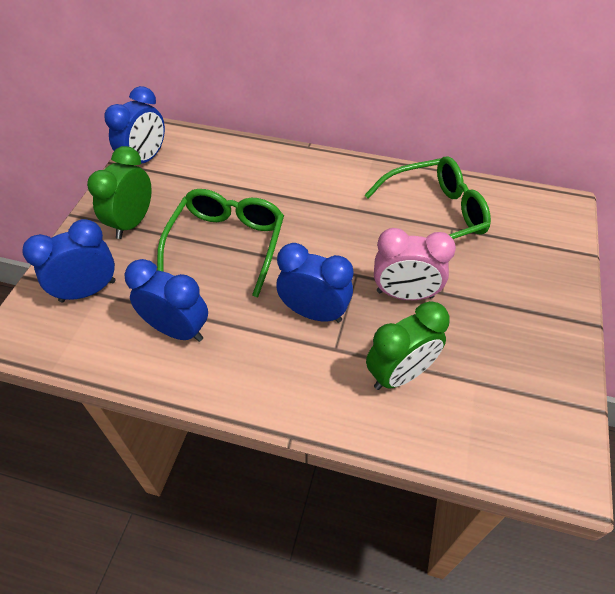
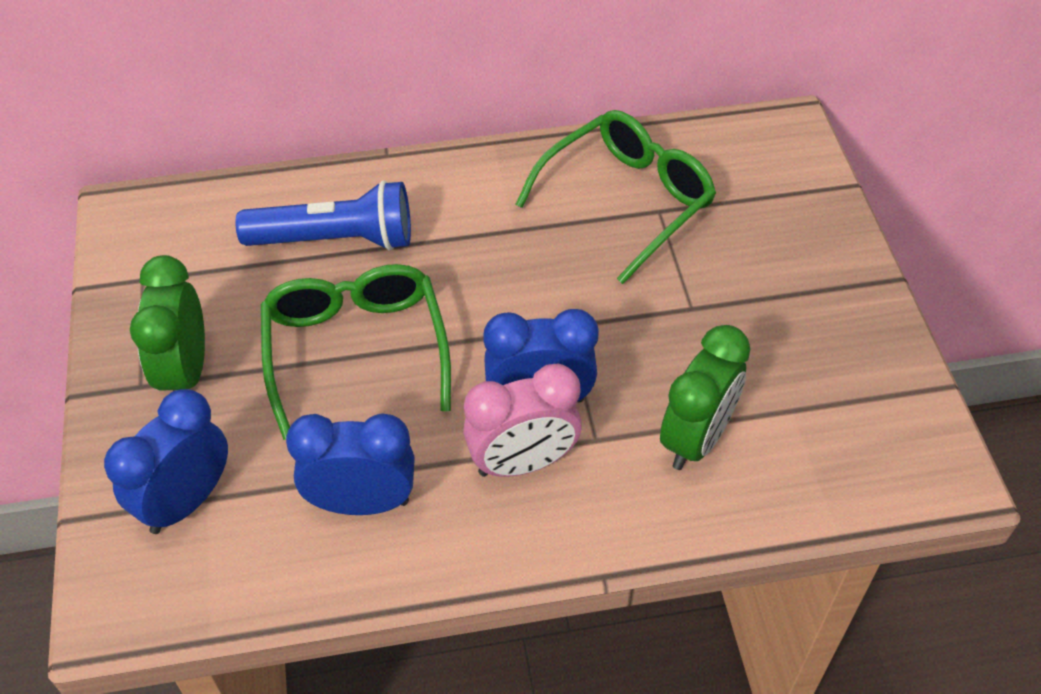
camera: 25 degrees left, 0 degrees up
blue clock [104,86,165,164] -> none
pink clock [374,228,456,300] -> pink clock moved to [463,363,582,477]
none -> blue flashlight [235,180,411,251]

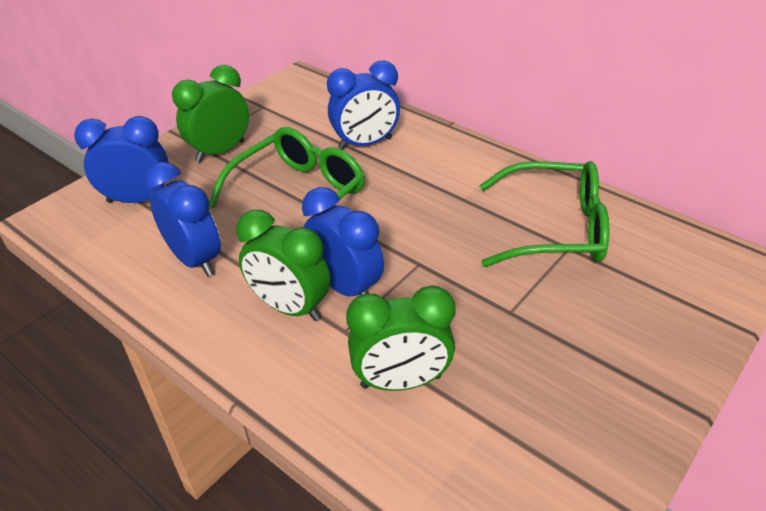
camera: 50 degrees right, 10 degrees down
blue flashlight [235,180,411,251] -> blue clock [327,61,400,150]
pink clock [463,363,582,477] -> green clock [236,210,331,321]

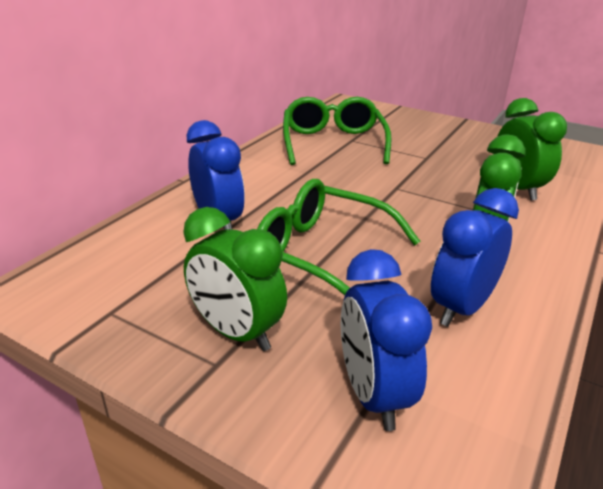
camera: 100 degrees left, 10 degrees down
blue clock [302,187,384,296] -> none

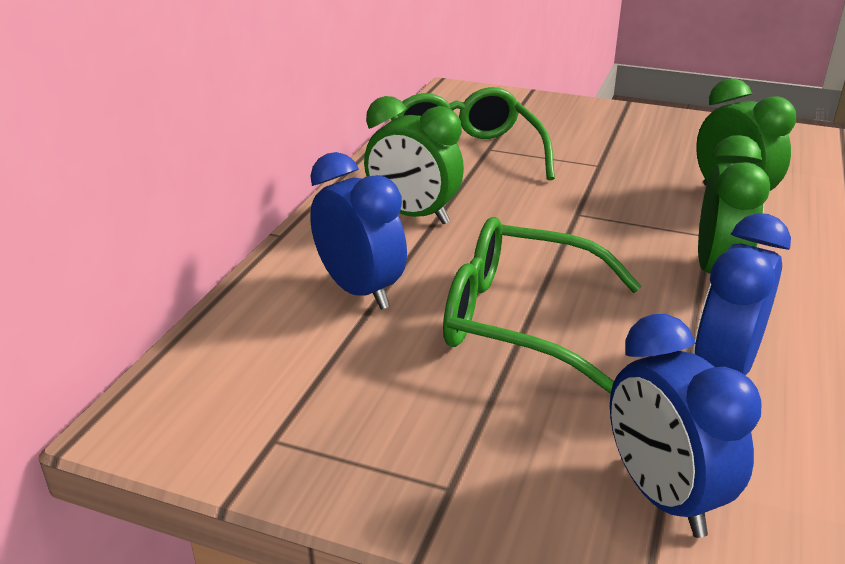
camera: 10 degrees left, 0 degrees up
green clock [183,207,287,351] -> green clock moved to [364,96,464,224]

